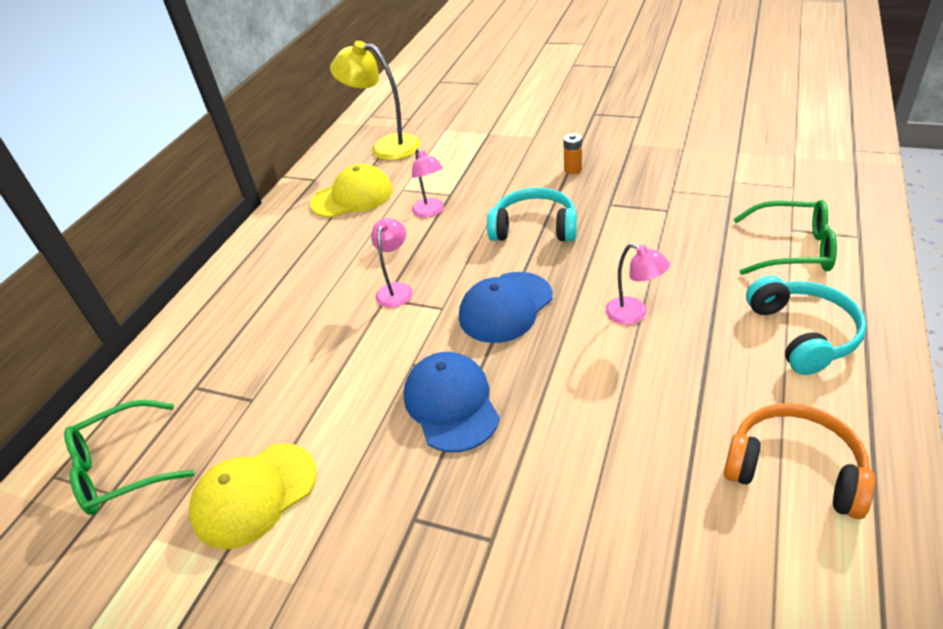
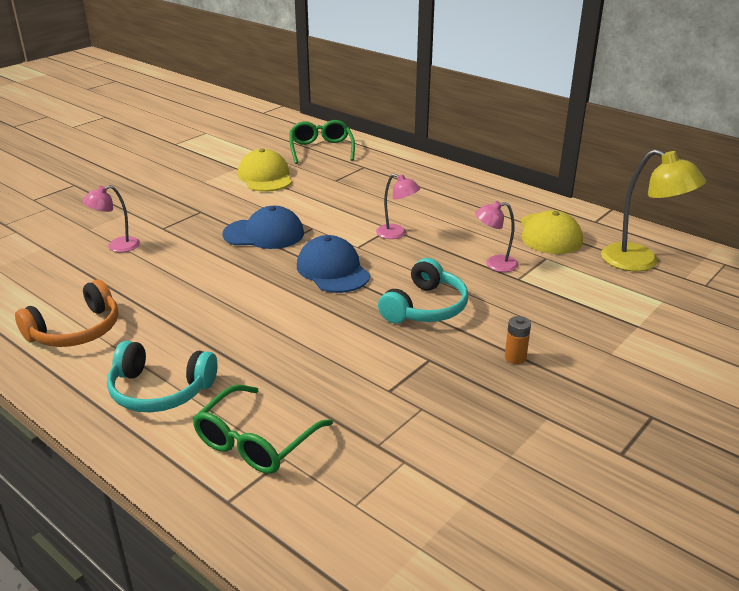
camera: 105 degrees right, 10 degrees down
yellow lamp [330,41,421,160] -> yellow lamp turned 90 degrees clockwise [601,149,706,271]
pink lamp [605,243,670,325] -> pink lamp moved to [82,185,140,252]

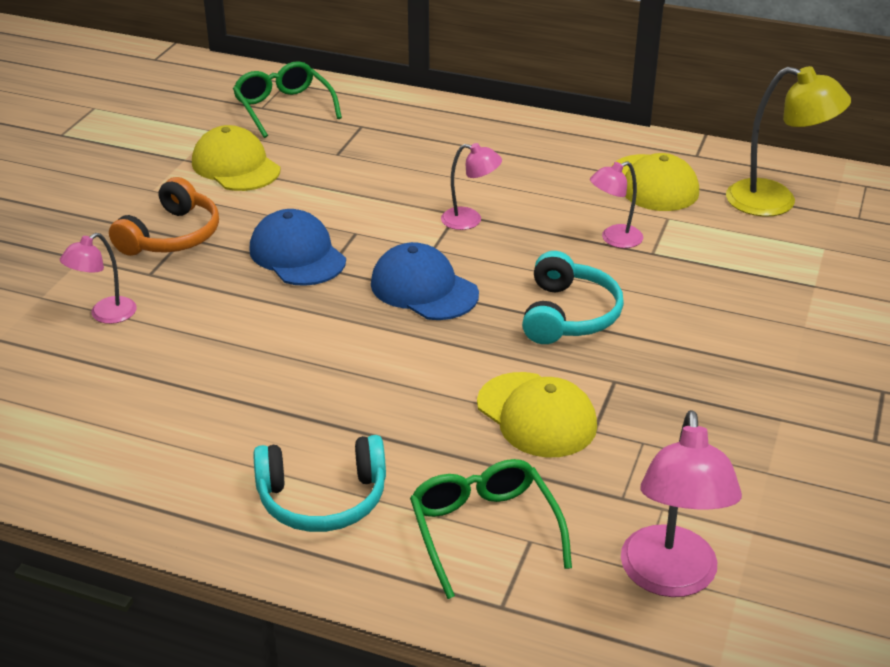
camera: 20 degrees left, 5 degrees up
orange headphones [15,280,118,347] -> orange headphones moved to [109,177,219,256]
green glasses [193,385,333,474] -> green glasses turned 150 degrees clockwise [410,459,572,599]
blue cap [222,206,304,249] -> blue cap turned 105 degrees counterclockwise [249,209,346,286]
orange battery [505,316,531,364] -> none
none -> yellow cap [477,372,597,458]
none -> pink lamp [621,410,742,597]

